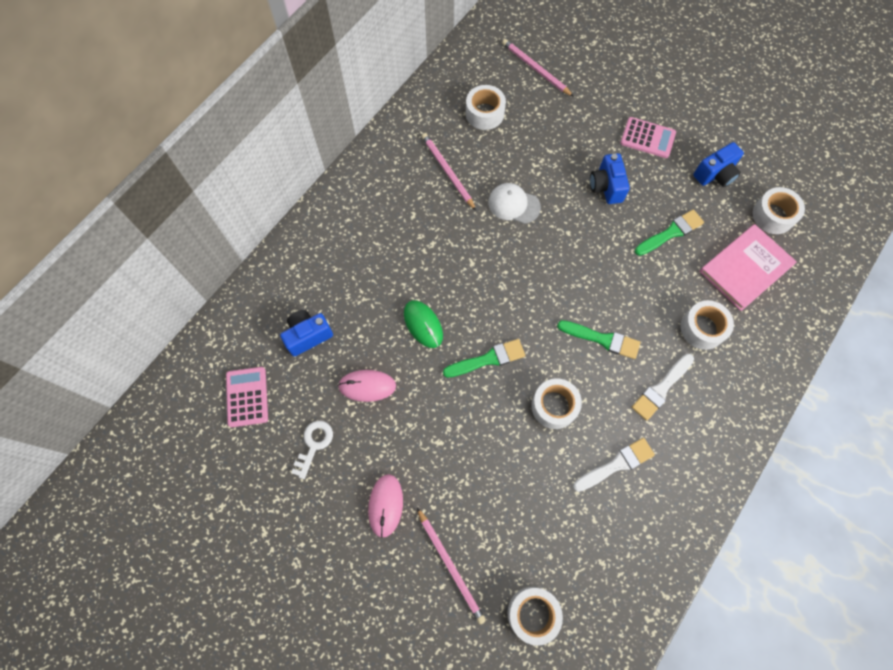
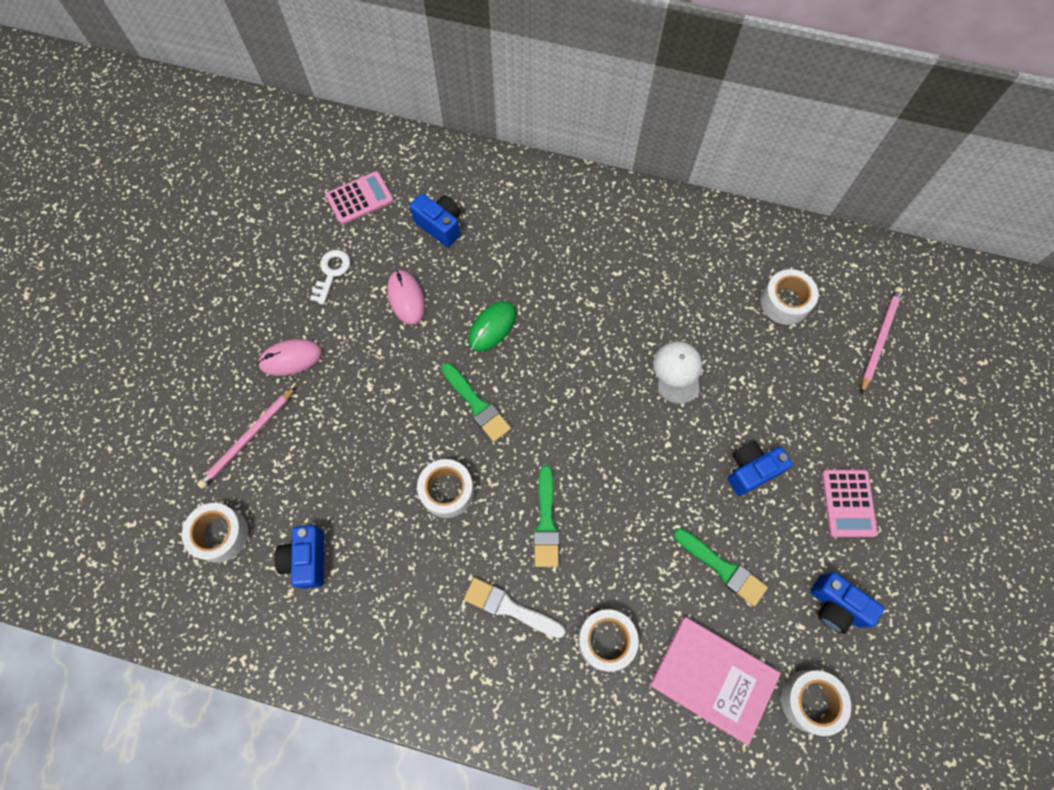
camera: 70 degrees right, 0 degrees up
white key [291,421,333,479] -> white key turned 75 degrees counterclockwise [310,250,350,305]
pink pencil [421,133,476,211] -> none
white brush [573,438,655,492] -> none
none -> blue camera [274,525,324,589]

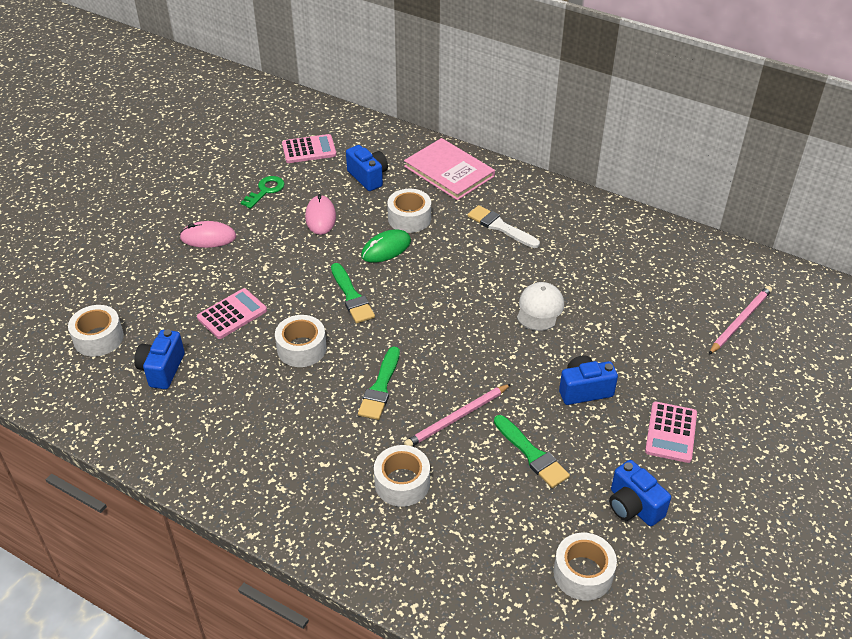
camera: 15 degrees right, 25 degrees down
pink pencil [197,387,296,489] -> pink pencil moved to [404,384,511,446]
white key [310,250,350,305] -> green key [241,176,285,209]
white brush [464,577,566,638] -> white brush moved to [467,205,540,248]
pink book [650,617,781,745] -> pink book moved to [404,138,495,200]
white tape [761,269,819,325] -> white tape moved to [387,189,431,233]
none -> pink calculator [197,288,267,339]

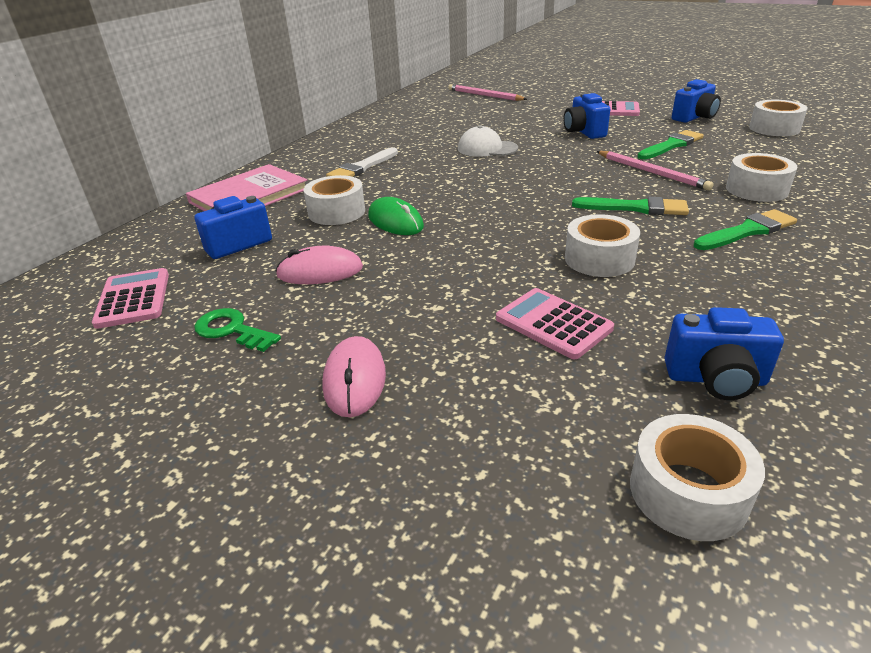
camera: 90 degrees left, 10 degrees down
green brush [331,263,375,323] -> green brush moved to [694,209,797,250]

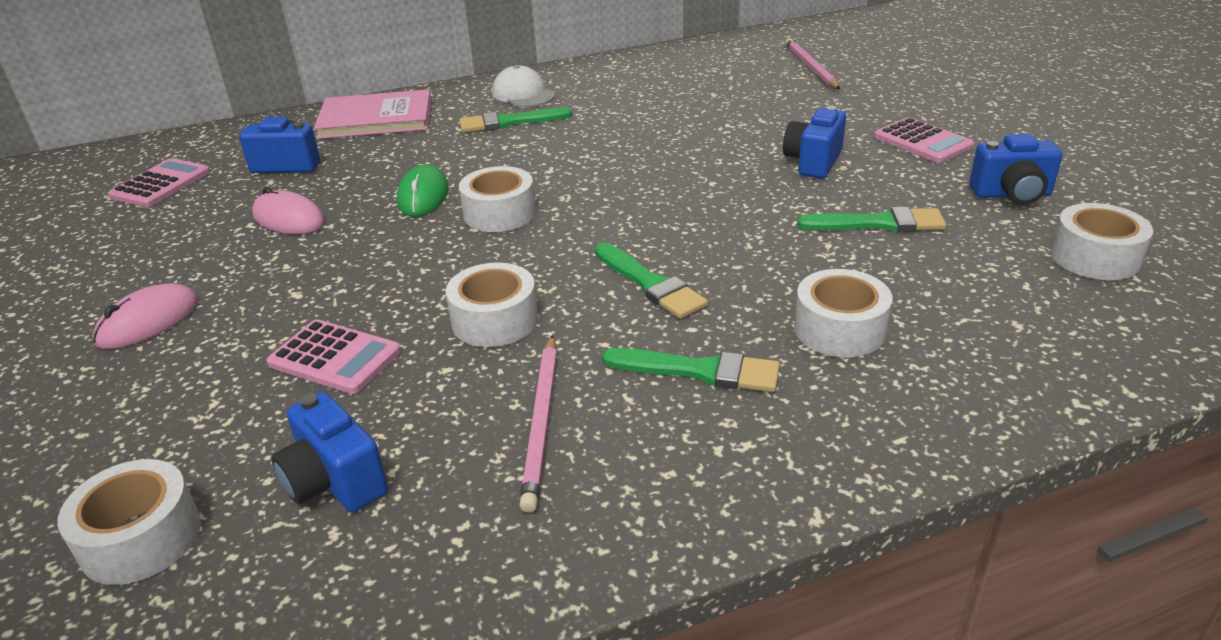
camera: 40 degrees right, 0 degrees up
green key [194,308,281,352] -> none
white tape [304,175,365,225] -> white tape moved to [459,166,536,232]
white brush [326,147,398,177] -> green brush [460,107,572,132]
white cap [458,125,518,157] -> white cap moved to [492,65,555,107]
pink calculator [496,288,614,359] -> pink calculator turned 120 degrees clockwise [266,319,401,394]
pink pencil [596,151,714,191] -> pink pencil moved to [519,335,557,513]

